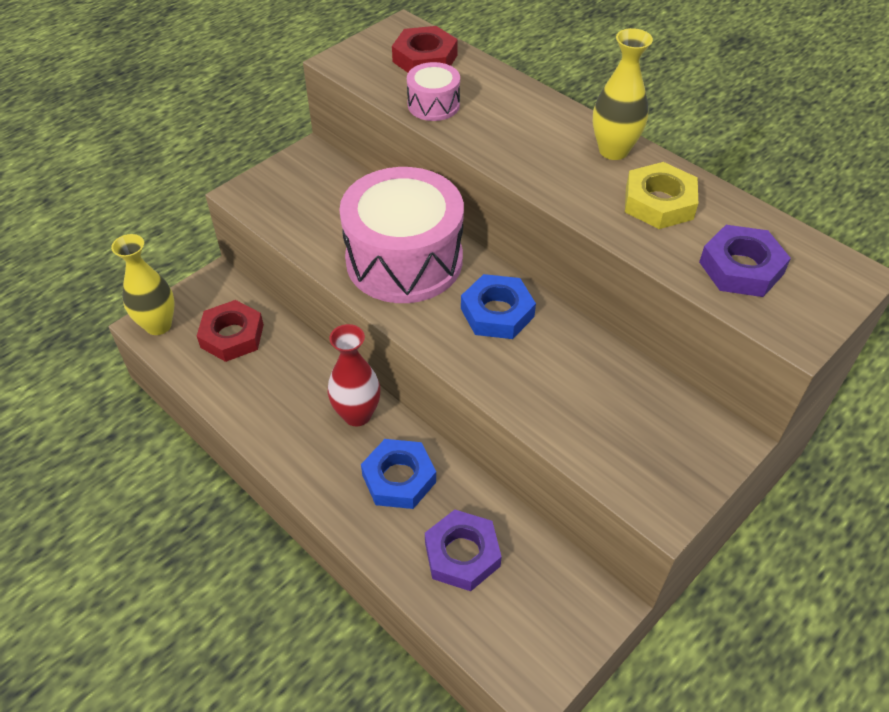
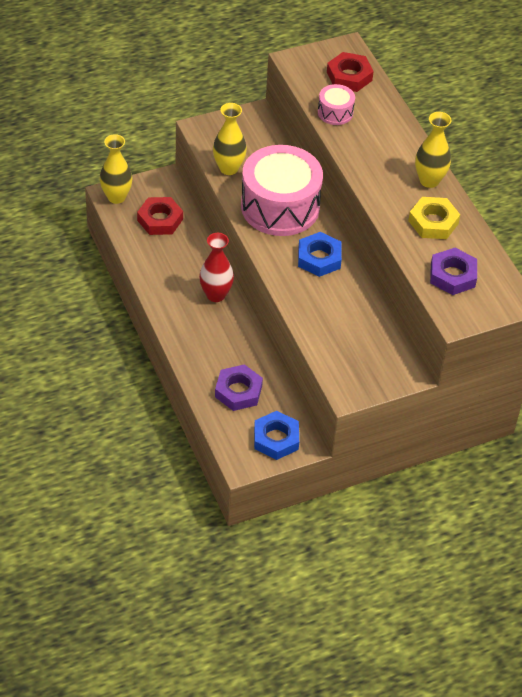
camera: 20 degrees right, 0 degrees up
blue nut [361,439,436,509] -> blue nut moved to [254,411,299,460]
none -> yellow vase [213,103,247,175]

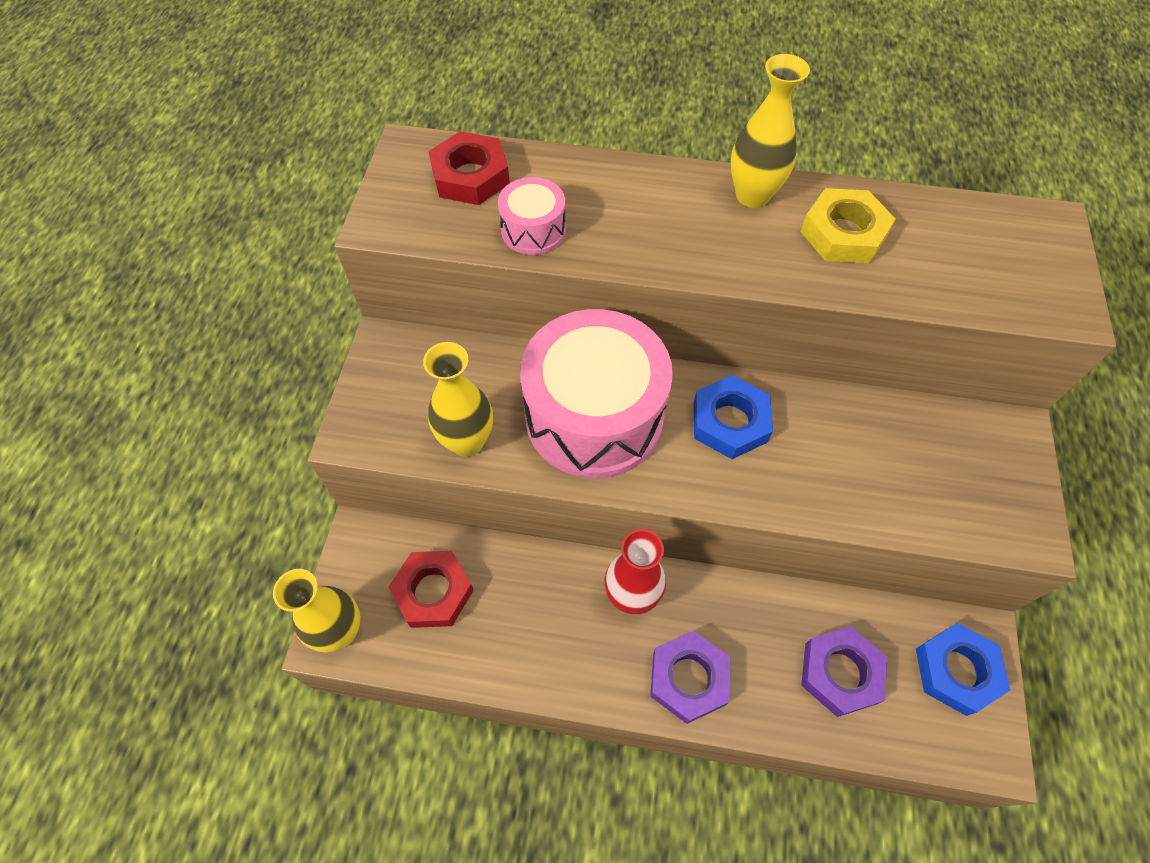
camera: 55 degrees left, 10 degrees up
purple nut [430,248,477,295] -> purple nut moved to [650,631,730,724]

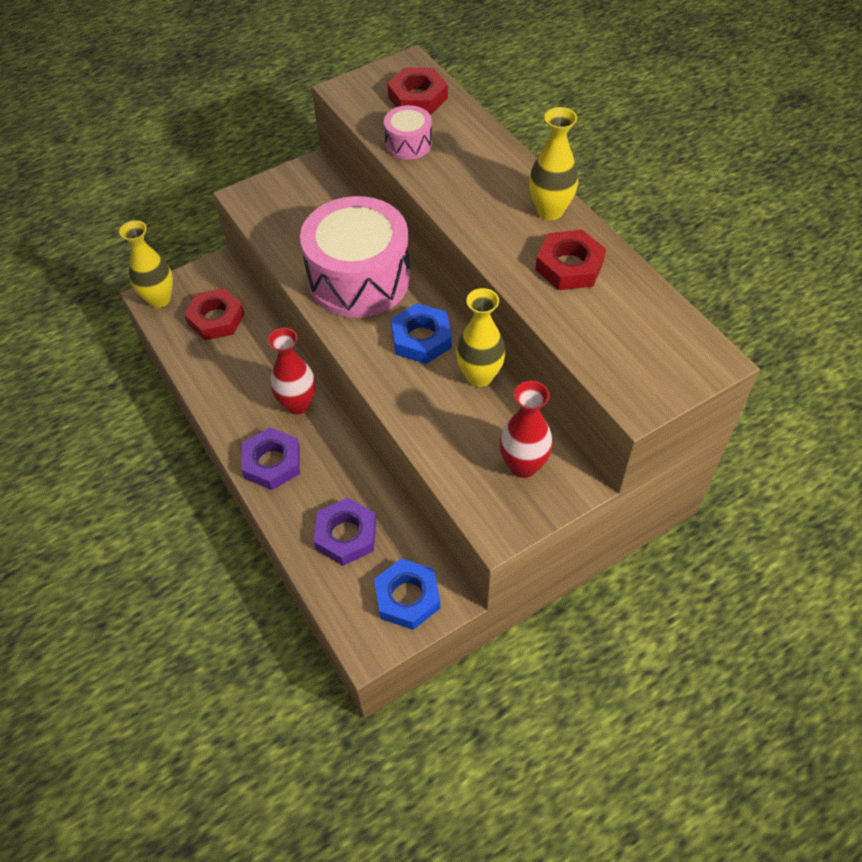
camera: 50 degrees right, 5 degrees down
yellow vase [423,342,493,457] -> yellow vase moved to [456,288,506,387]
yellow nut [800,188,896,263] -> red nut [535,230,606,290]
none -> red vase [500,381,553,478]

